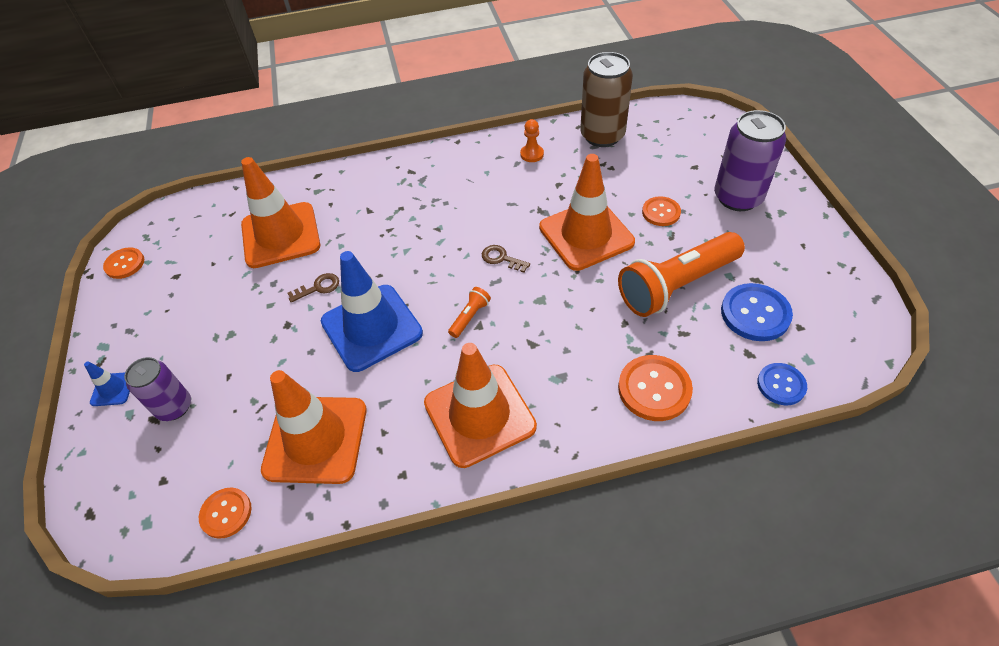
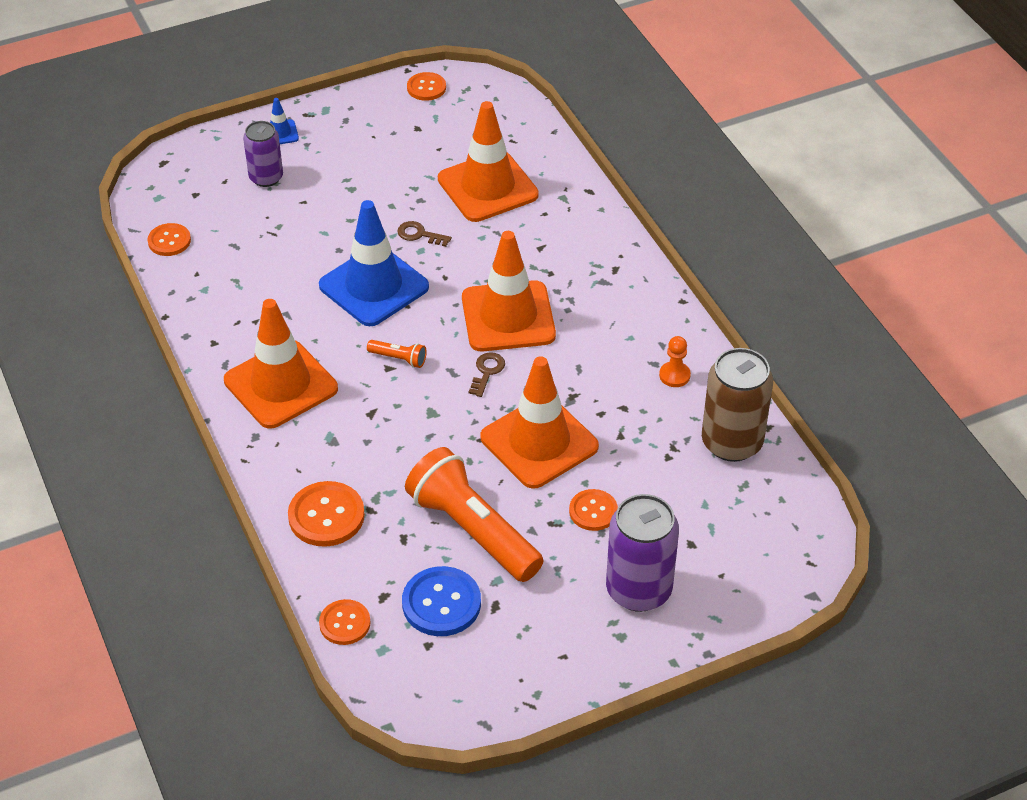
camera: 75 degrees right, 5 degrees down
orange traffic cone [261,370,367,484] -> orange traffic cone moved to [462,231,556,351]
brown key [288,273,339,303] -> brown key turned 150 degrees clockwise [397,221,452,247]
blue button [757,363,807,405] -> orange button [319,599,371,645]

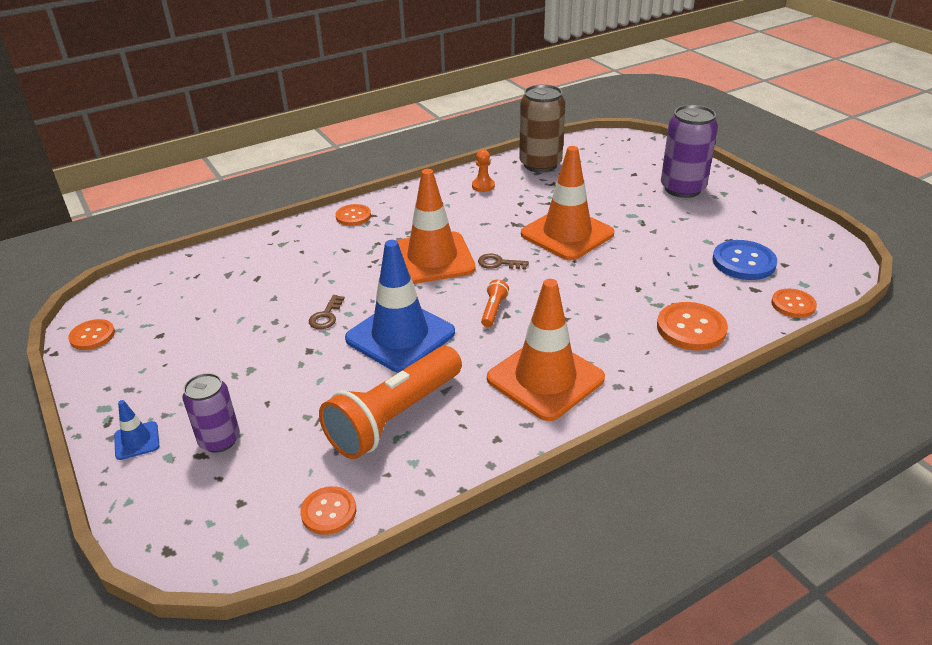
camera: 95 degrees left, 10 degrees down
orange flashlight [405,447,544,582] -> orange flashlight moved to [319,346,462,459]
orange traffic cone [438,101,539,222] -> none
orange button [569,489,618,531] -> orange button moved to [336,204,371,226]

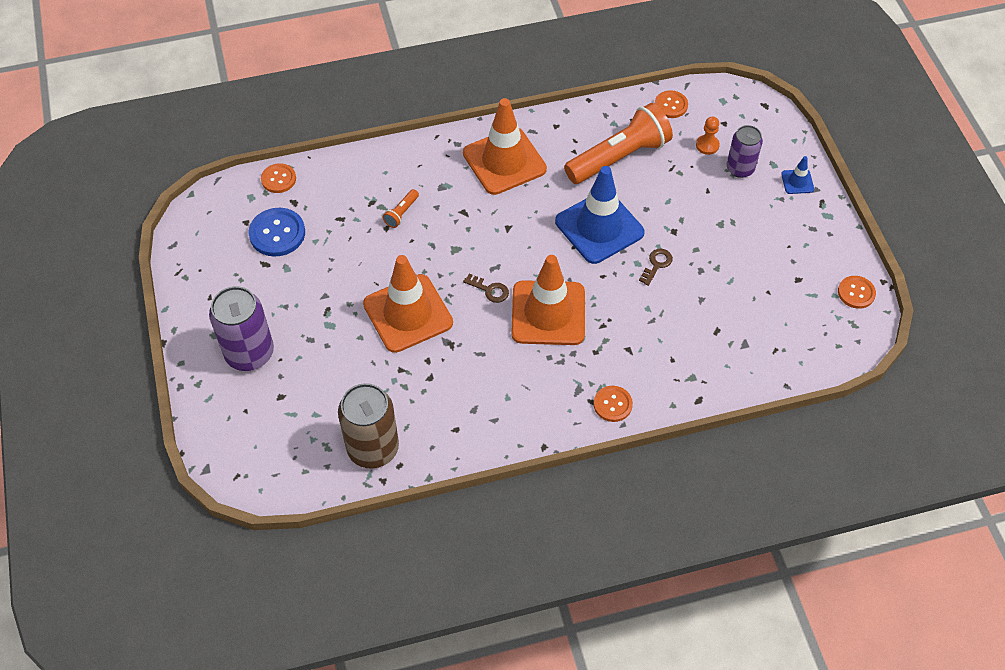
camera: 165 degrees left, 20 degrees up
orange pawn [472,150,495,192] -> orange pawn moved to [696,116,720,155]
orange flashlight [481,279,509,327] -> orange flashlight moved to [383,189,419,228]
orange button [657,302,728,351] -> none

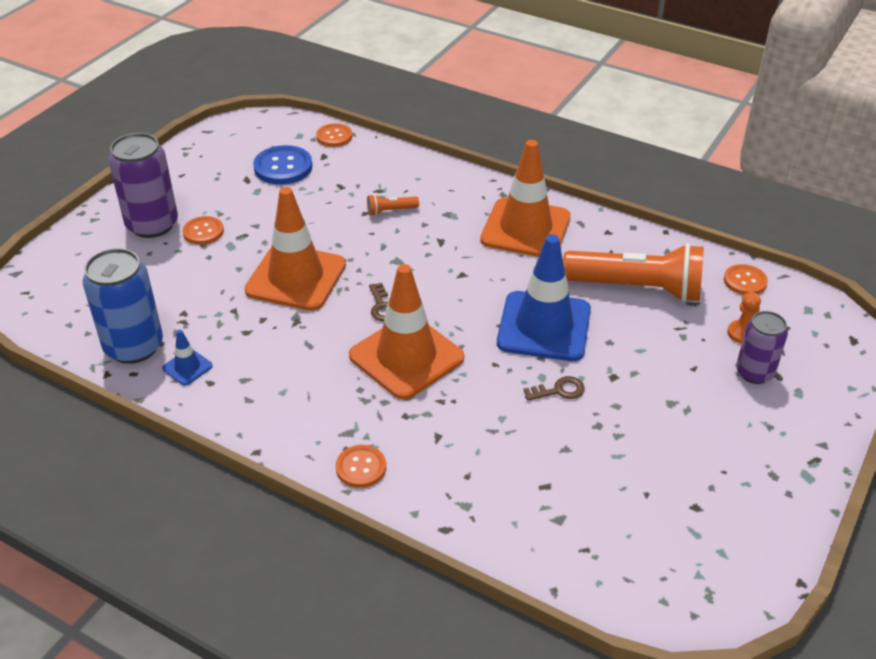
camera: 45 degrees right, 15 degrees down
brown can [338,383,399,469] -> blue can [83,248,163,364]
blue traffic cone [781,156,814,194] -> blue traffic cone moved to [162,330,213,385]
orange button [838,276,876,309] -> orange button moved to [183,216,224,245]

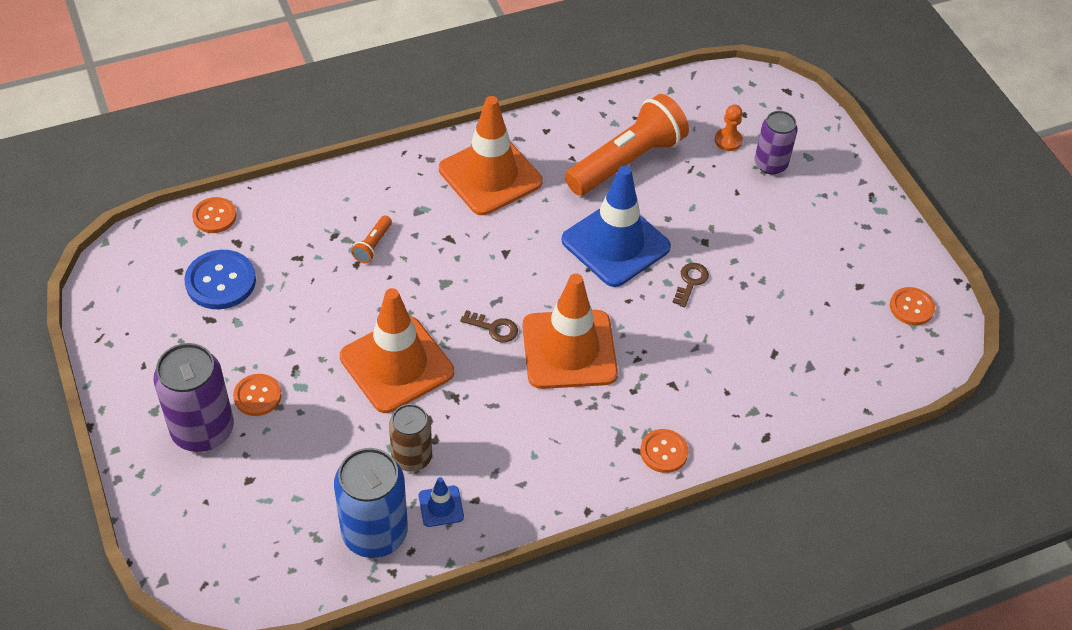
camera: 55 degrees left, 10 degrees up
orange button [724,264,768,295] -> orange button moved to [890,287,935,325]
none -> brown can [389,404,432,472]

